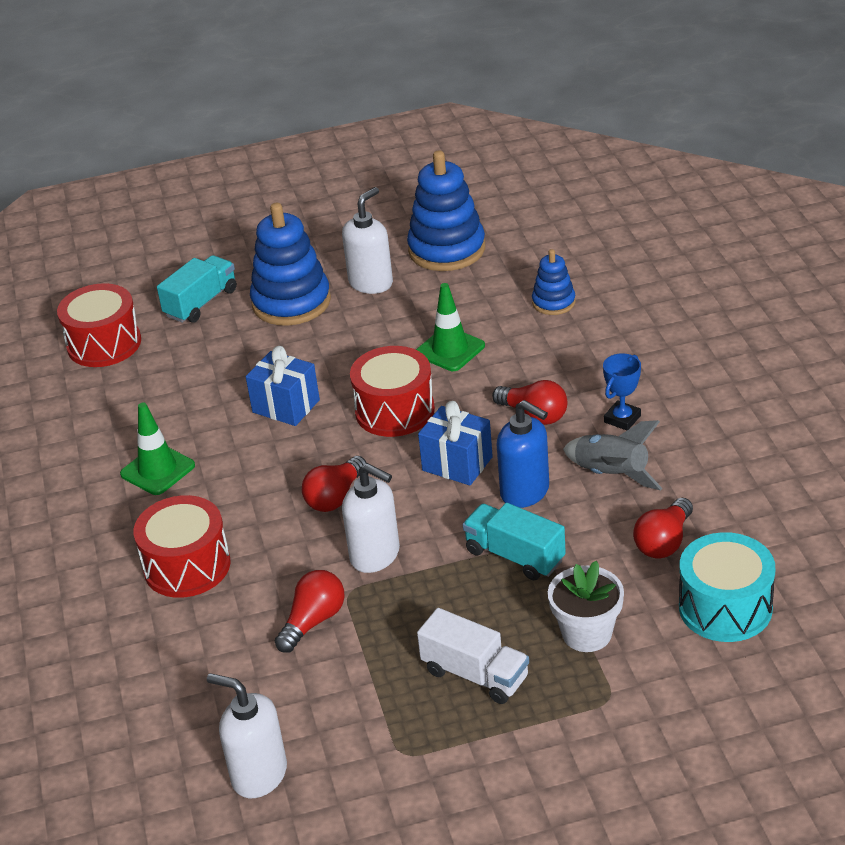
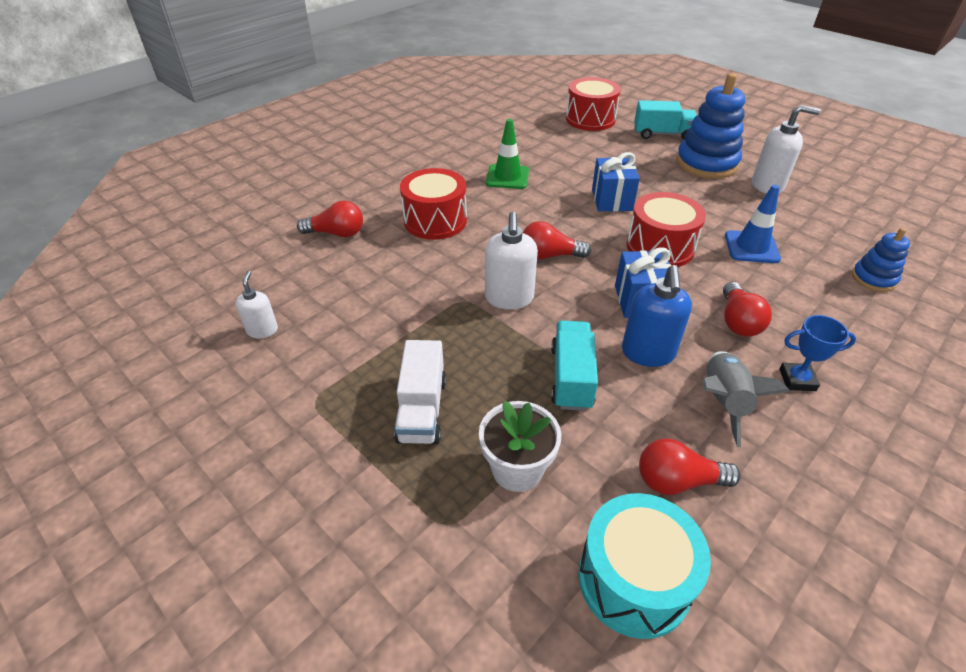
camera: 55 degrees right, 5 degrees up
white soap dispenser [207,673,287,798] -> white soap dispenser [235,271,278,338], size x0.60
red light bulb [275,570,344,653] -> red light bulb moved to [297,201,363,237]
blue stacking toy [407,150,485,271] -> none
green traffic cone [416,283,485,371] -> blue traffic cone [725,185,781,263]

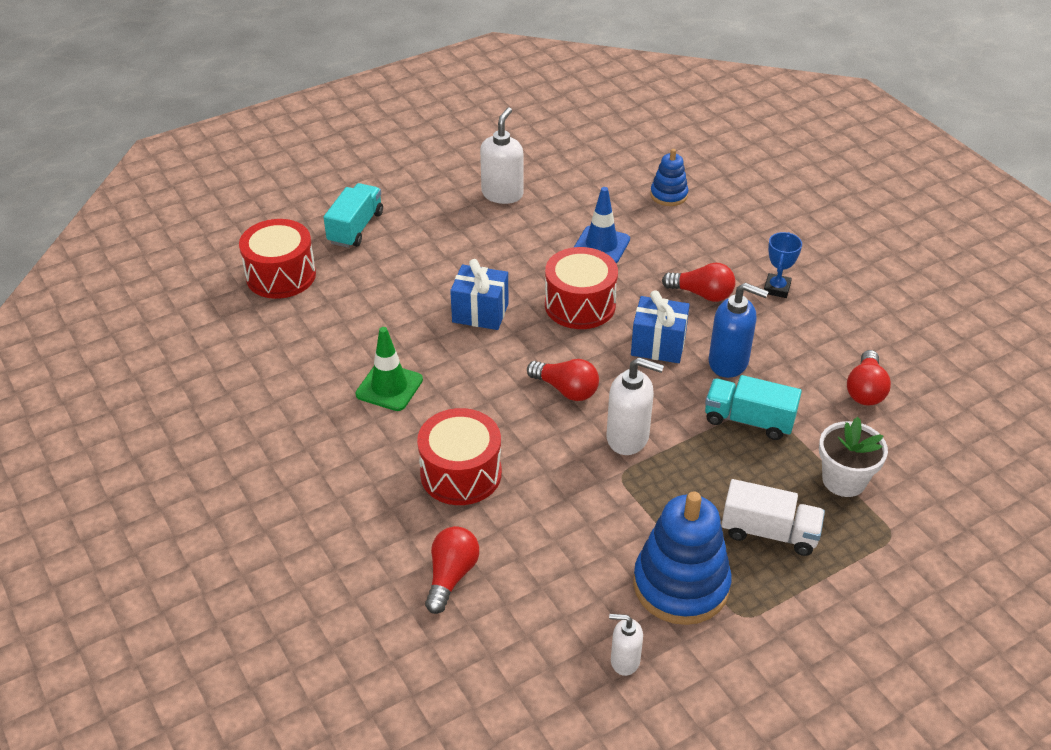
camera: 75 degrees left, 0 degrees up
red light bulb [523,221,591,260] -> red light bulb turned 75 degrees counterclockwise [527,359,599,401]
turquoise drum [579,493,711,639] -> none
blue stacking toy [676,73,745,179] -> blue stacking toy moved to [633,491,732,625]
grey rocket [702,351,790,447] -> none

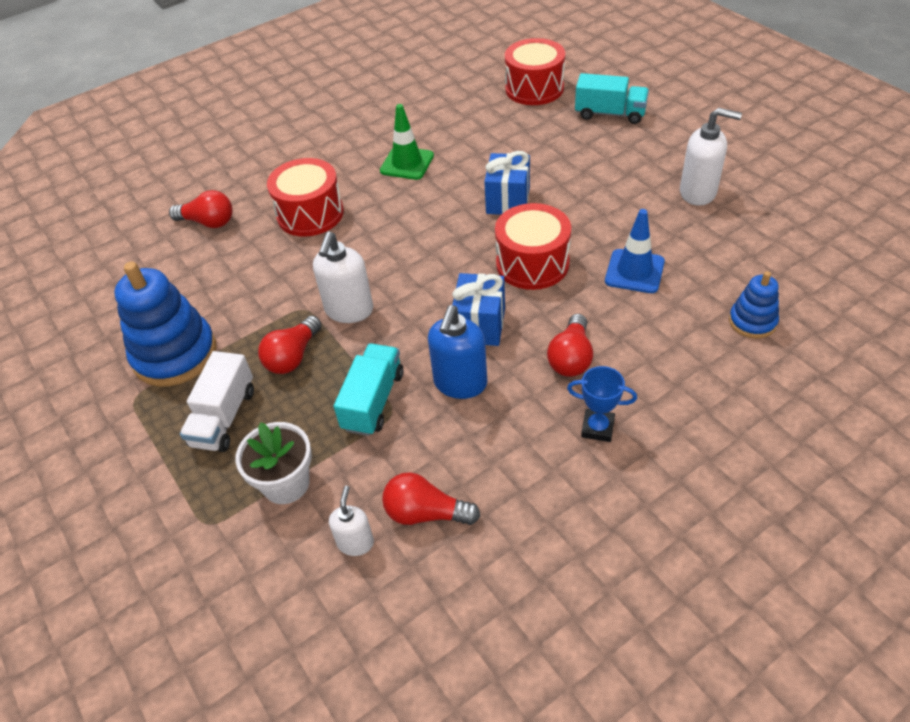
camera: 90 degrees right, 5 degrees up
red light bulb [527,359,599,401] -> red light bulb moved to [258,316,322,374]
white soap dispenser [609,614,643,676] -> white soap dispenser moved to [329,486,374,556]

